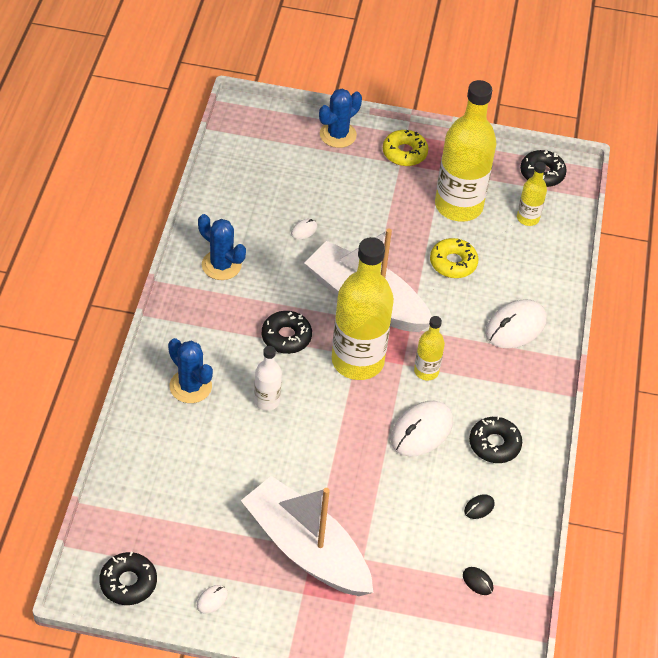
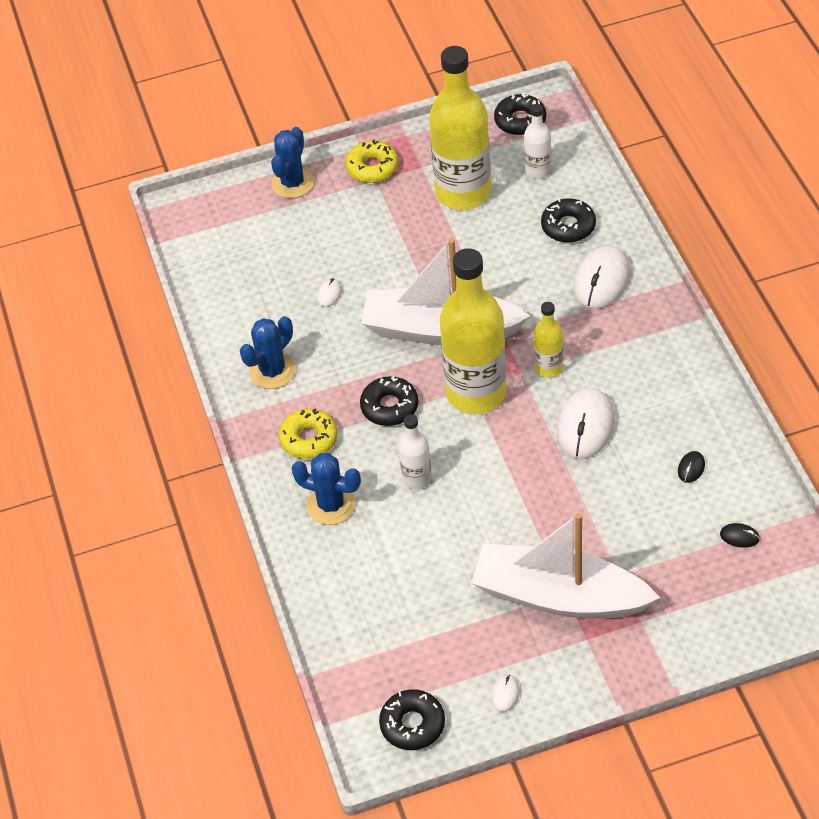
camera: 20 degrees left, 0 degrees up
blue cactus [198,214,246,280] -> blue cactus turned 60 degrees counterclockwise [240,316,296,389]
yellow donut [430,238,478,278] -> yellow donut moved to [279,408,338,459]
black donut [469,416,522,463] -> black donut moved to [541,198,596,243]
yellow bottle [517,162,547,226] -> white bottle [524,104,552,179]

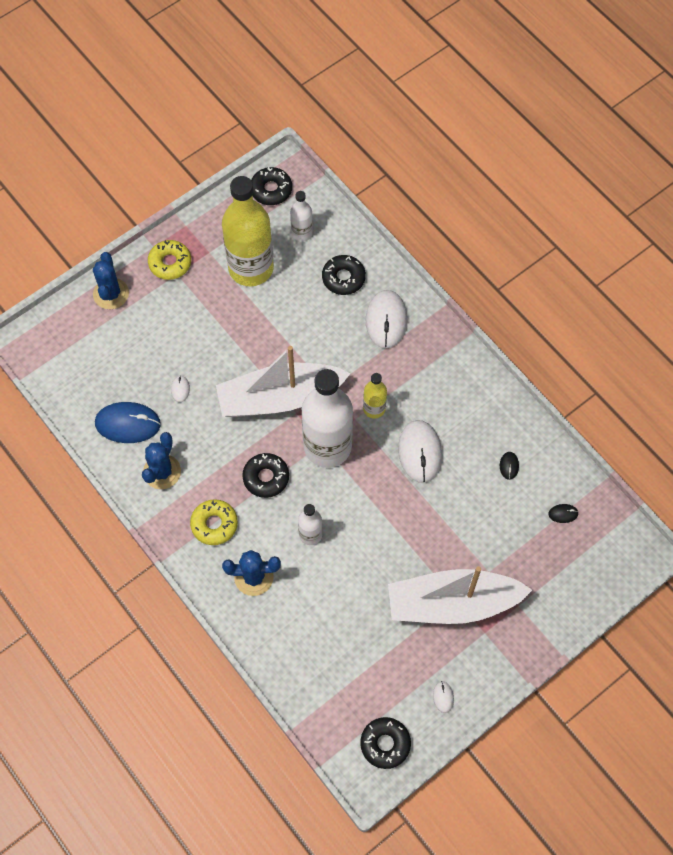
camera: 25 degrees left, 15 degrees up
yellow bottle [440,248,507,414] -> white bottle [302,369,353,468]
none -> blue mouse [95,402,161,443]

